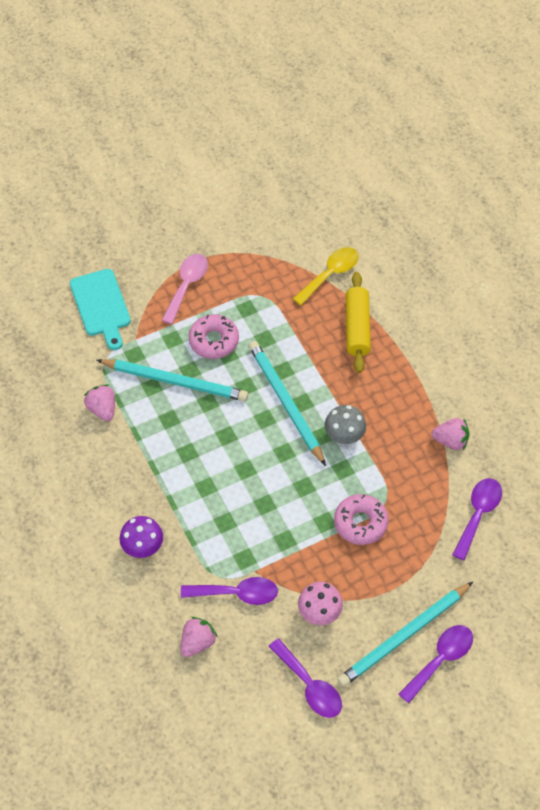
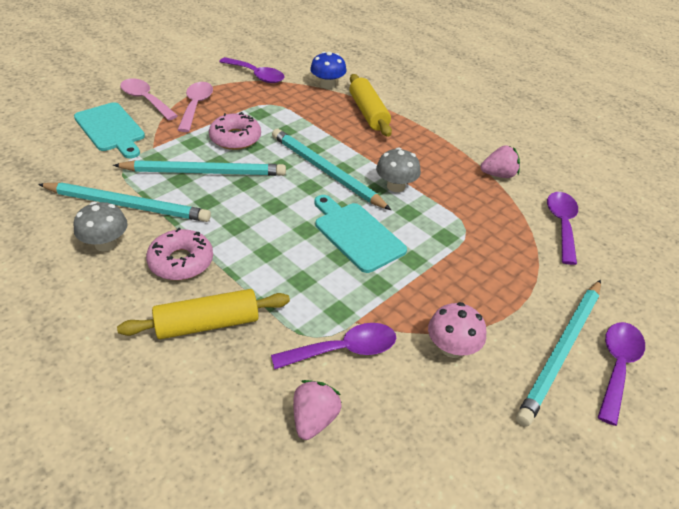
camera: 20 degrees left, 15 degrees down
pink strawberry [84,384,115,421] -> turquoise pencil [38,182,211,222]
purple mushroom [119,516,163,558] -> yellow rolling pin [117,289,290,339]
purple spoon [268,638,342,718] -> purple spoon moved to [219,57,284,83]
yellow spoon [293,247,359,306] -> blue mushroom [310,52,347,89]
pink donut [334,494,389,545] -> pink donut moved to [146,228,213,280]
none -> grey mushroom [73,202,128,251]
none -> pink spoon [120,78,178,120]
none -> turquoise cutting board [314,195,407,273]

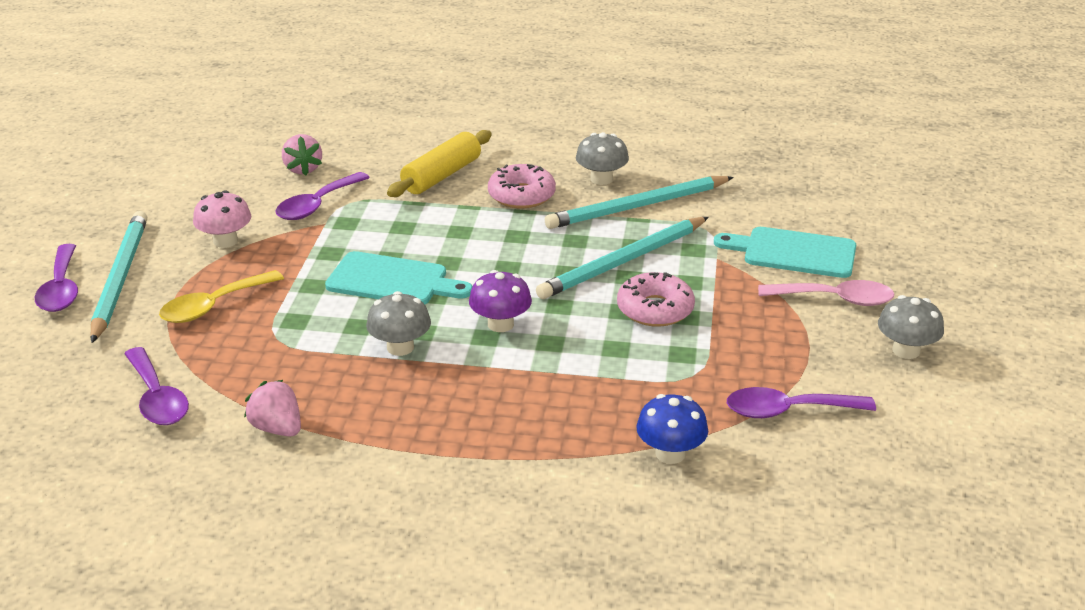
camera: 145 degrees right, 10 degrees down
pink spoon [177,82,213,132] -> none
turquoise pencil [272,128,391,210] -> purple mushroom [469,270,532,332]
yellow rolling pin [349,74,392,137] -> none
pink strawberry [481,145,520,178] -> pink strawberry turned 90 degrees clockwise [244,380,301,436]
none -> yellow spoon [159,270,284,323]
none -> grey mushroom [878,295,944,359]

